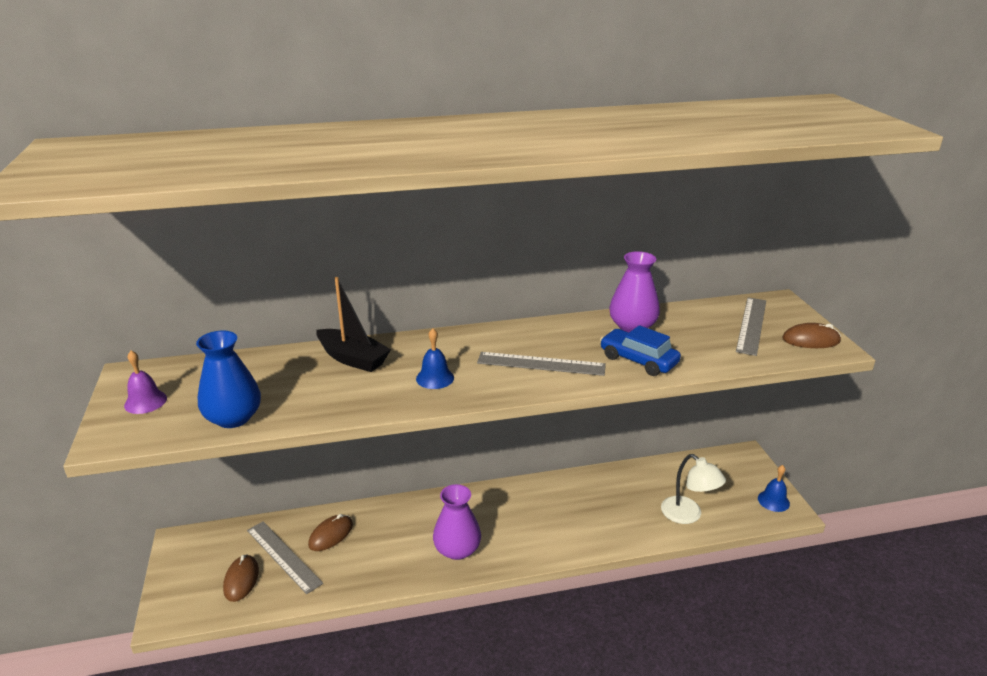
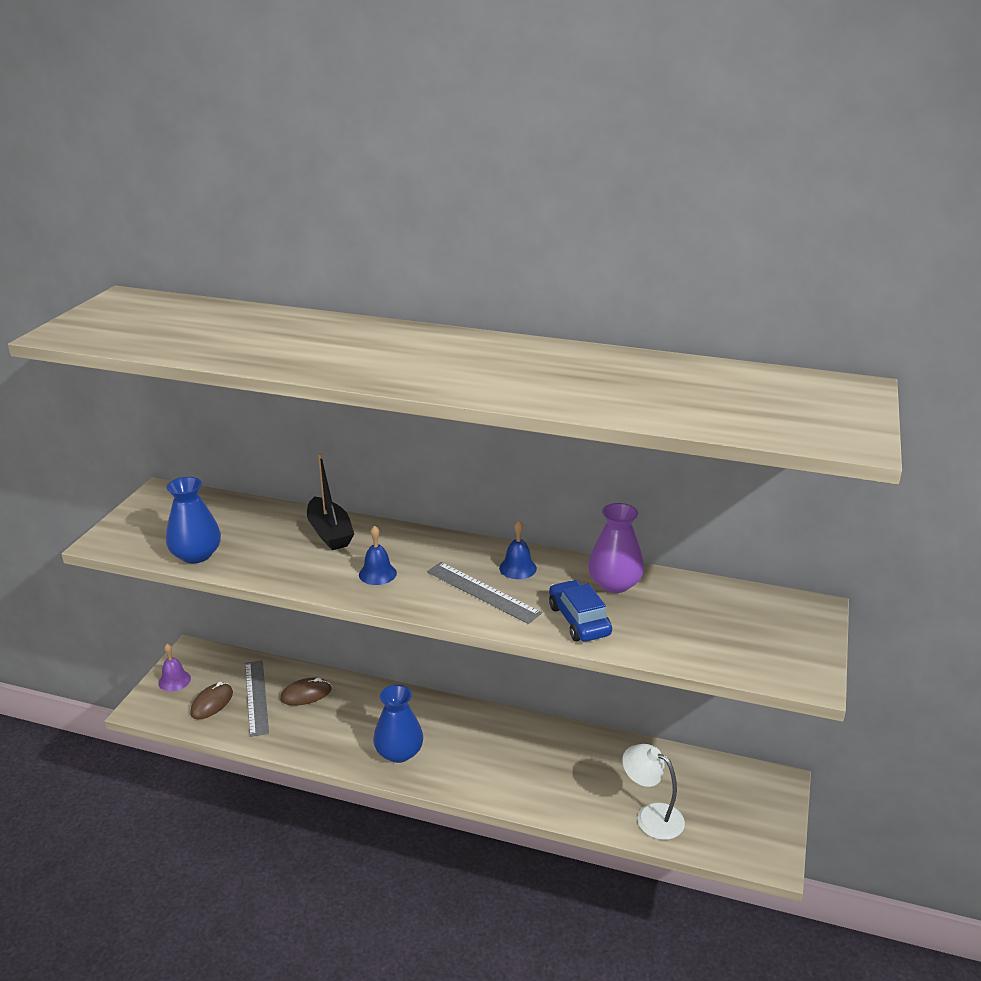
camera: 30 degrees right, 0 degrees up
purple bell [124,350,167,414] -> purple bell moved to [158,644,191,692]
purple vase [433,484,481,560] -> blue vase [373,685,423,763]
white lamp [661,454,726,524] -> white lamp turned 135 degrees clockwise [622,744,685,840]
grey ruler [736,297,766,356] -> none
blue bell [758,465,790,512] -> blue bell moved to [499,520,537,579]
brown mouse [782,323,841,348] -> none

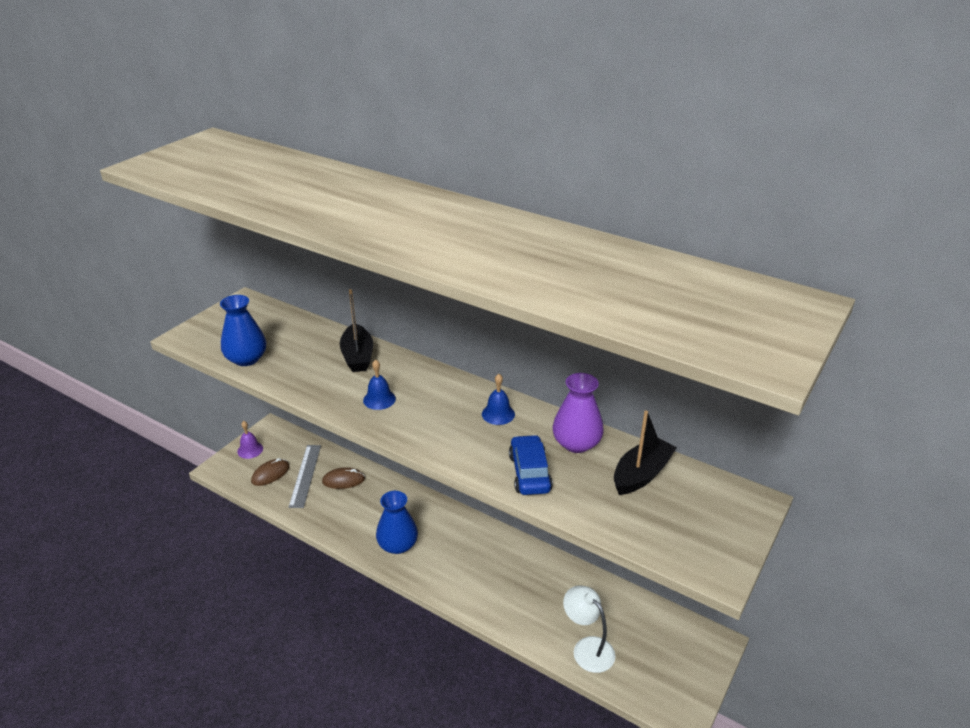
camera: 15 degrees right, 5 degrees up
grey ruler [427,562,542,624] -> none
none -> black boat [614,410,677,495]

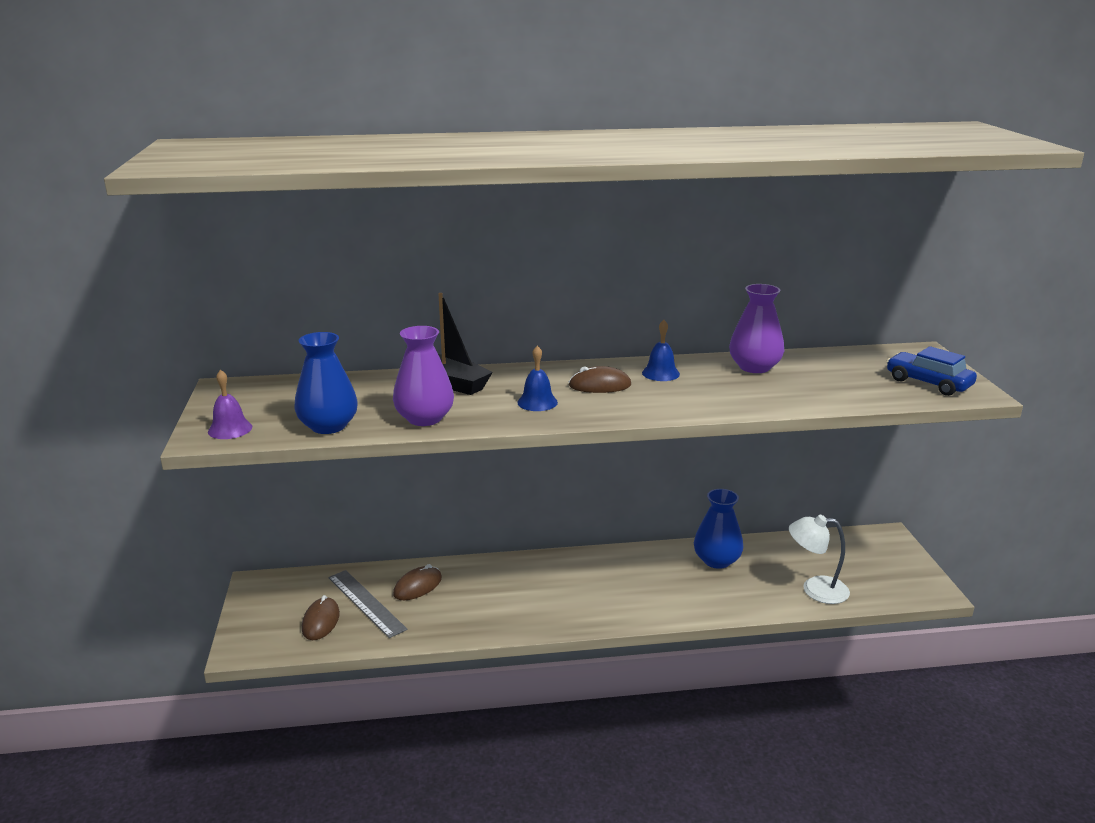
camera: 40 degrees left, 10 degrees down
purple bell [237,421,263,459] -> purple bell moved to [208,370,252,439]
blue vase [376,491,418,554] -> blue vase moved to [694,489,743,569]
blue car [509,435,553,495] -> blue car moved to [887,346,977,396]
black boat [614,410,677,495] -> none
none -> purple vase [393,326,454,426]
none -> brown mouse [569,366,631,393]

